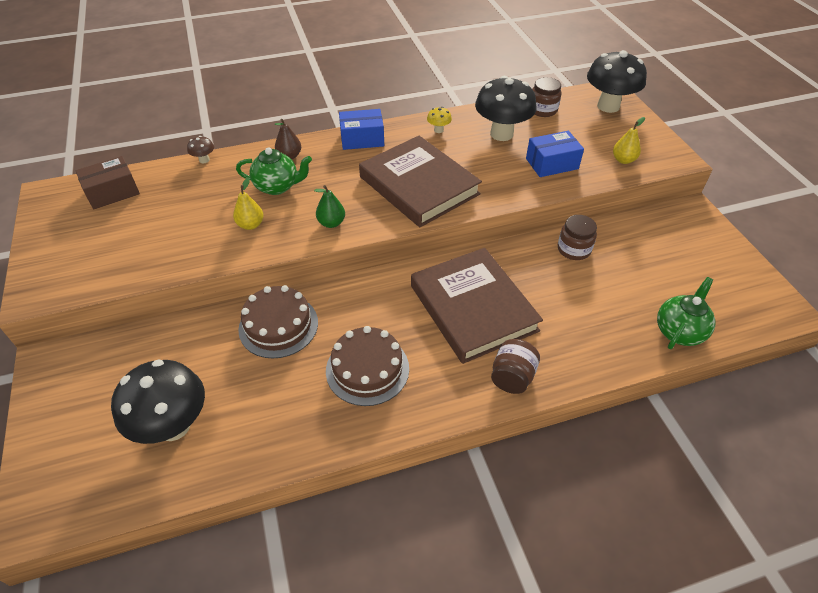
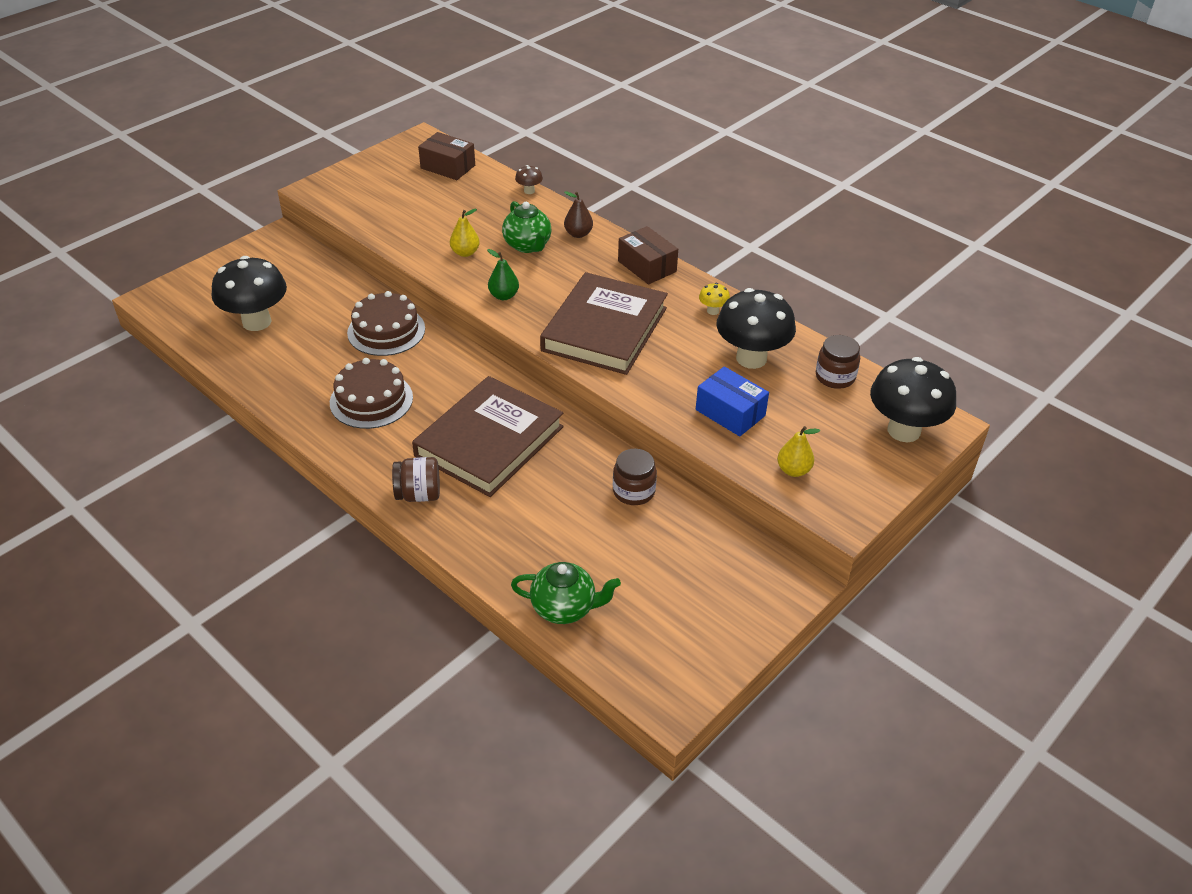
camera: 60 degrees right, 5 degrees down
blue box [339,109,384,150] -> brown box [618,226,678,285]

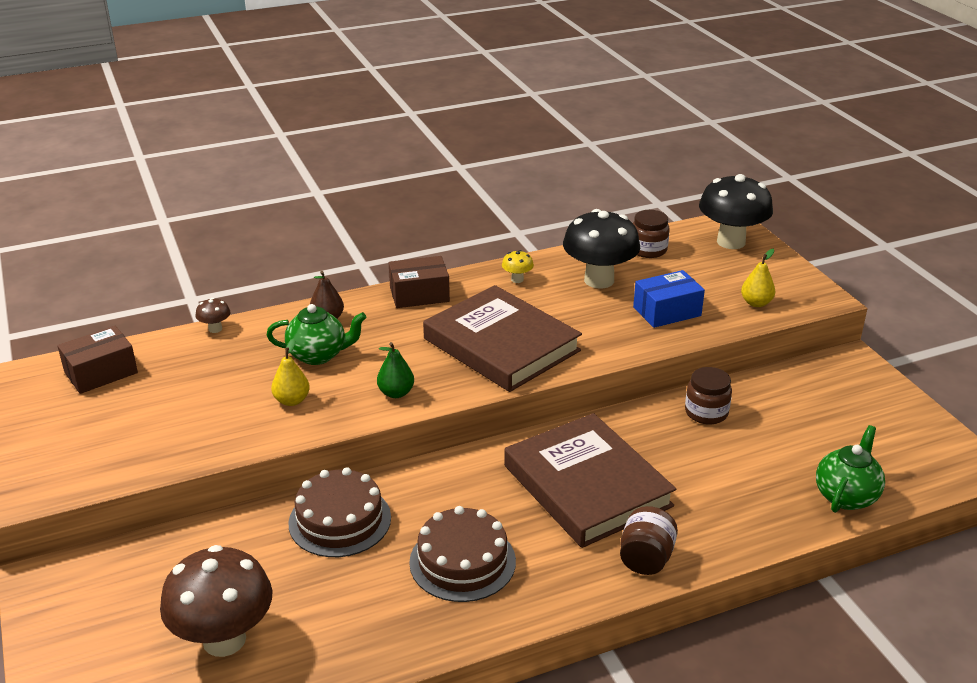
camera: 65 degrees left, 10 degrees down
black mushroom [212,256,287,331] -> brown mushroom [160,545,273,657]

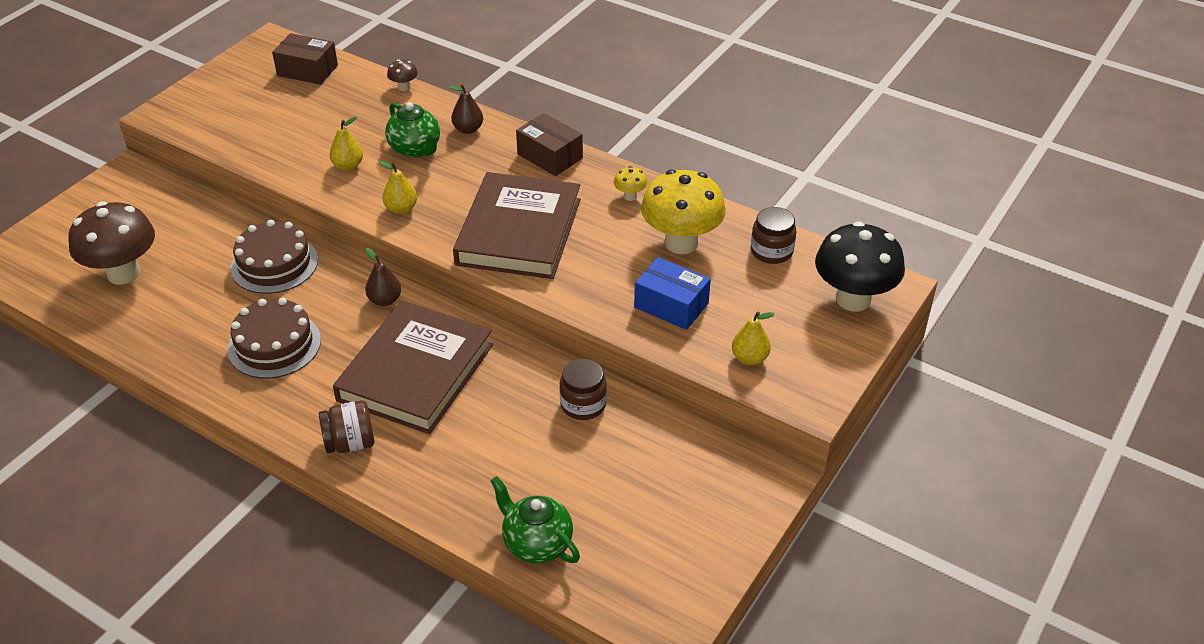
camera: 55 degrees right, 10 degrees up
green pear [377,342,414,398] -> yellow pear [378,161,417,214]
black mushroom [563,209,640,289] -> yellow mushroom [641,169,726,254]
green teapot [816,425,885,513] -> green teapot turned 135 degrees counterclockwise [491,476,580,564]
none -> brown pear [365,248,401,306]

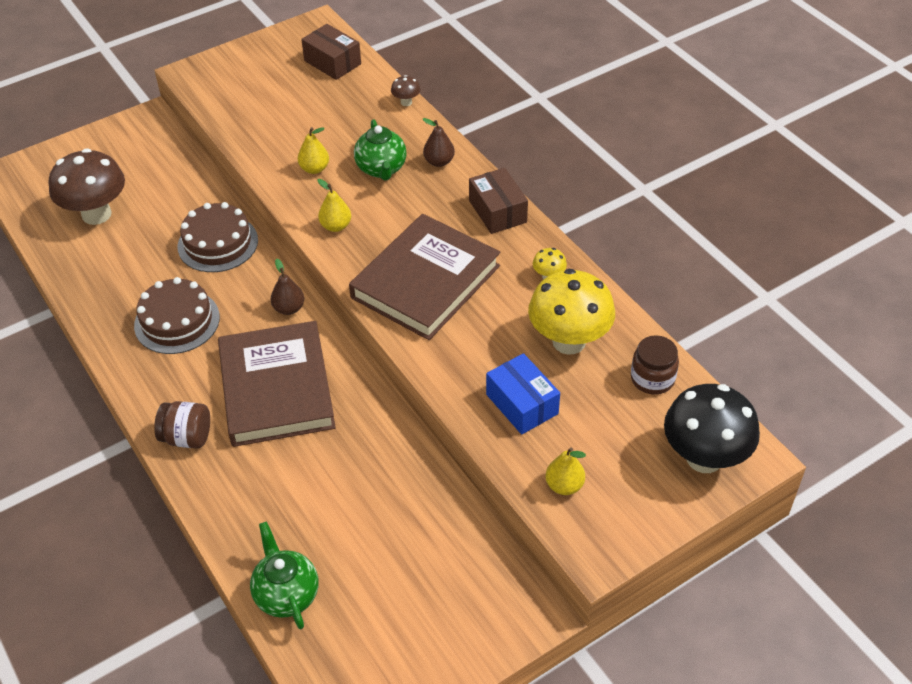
camera: 25 degrees right, 5 degrees up
brown book [333,300,493,434] -> brown book turned 60 degrees counterclockwise [218,321,336,447]
brown jar [559,359,607,420] -> none

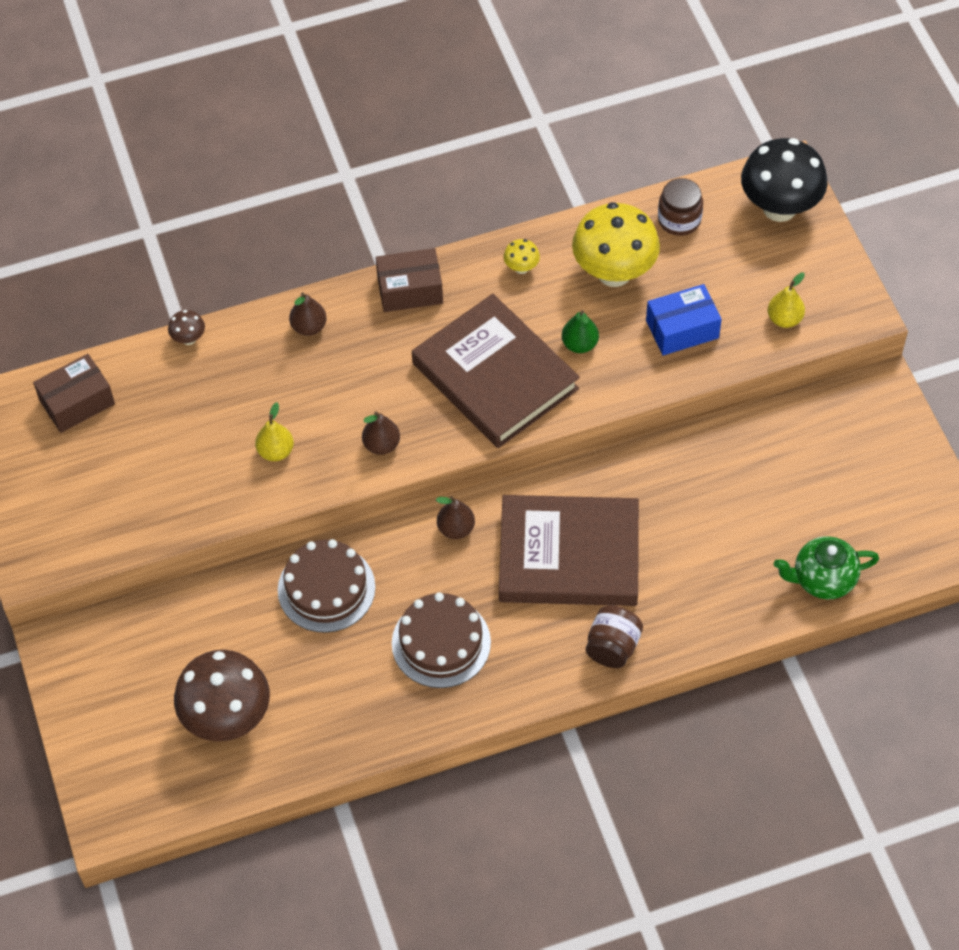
camera: 75 degrees left, 10 degrees up
yellow pear [318,179,351,232] -> brown pear [362,412,400,455]
green teapot [354,119,407,180] -> none
none -> green pear [562,310,599,353]

